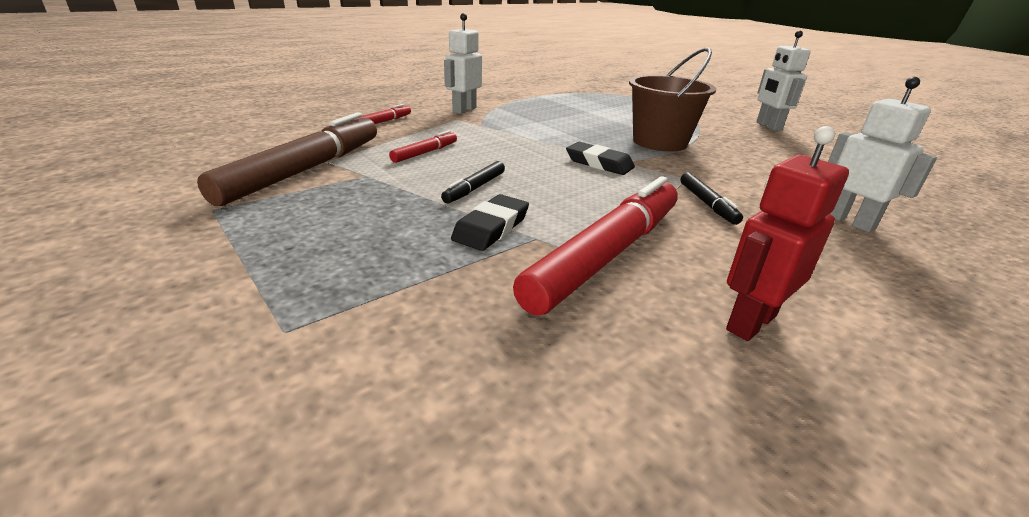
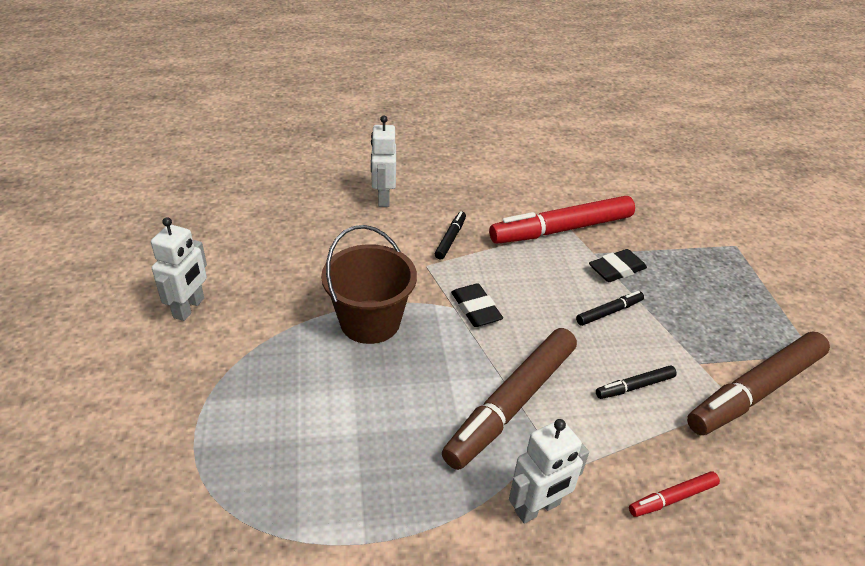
camera: 150 degrees left, 10 degrees up
red marker [389,130,457,163] -> black marker [596,365,677,399]
red robot [726,126,849,341] -> none
none -> brown marker [442,328,577,470]

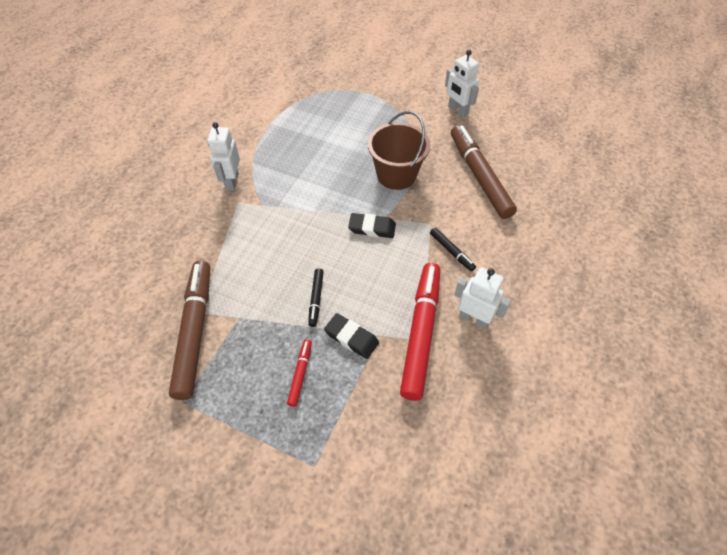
camera: 125 degrees right, 15 degrees up
white robot [371,116,396,207] -> white robot moved to [454,267,511,329]
brown marker [442,328,577,470] -> brown marker moved to [451,125,517,219]
black eraser [589,249,647,282] -> black eraser turned 60 degrees counterclockwise [324,313,379,359]
black marker [596,365,677,399] -> none
red marker [629,472,720,517] -> red marker moved to [287,339,312,407]

